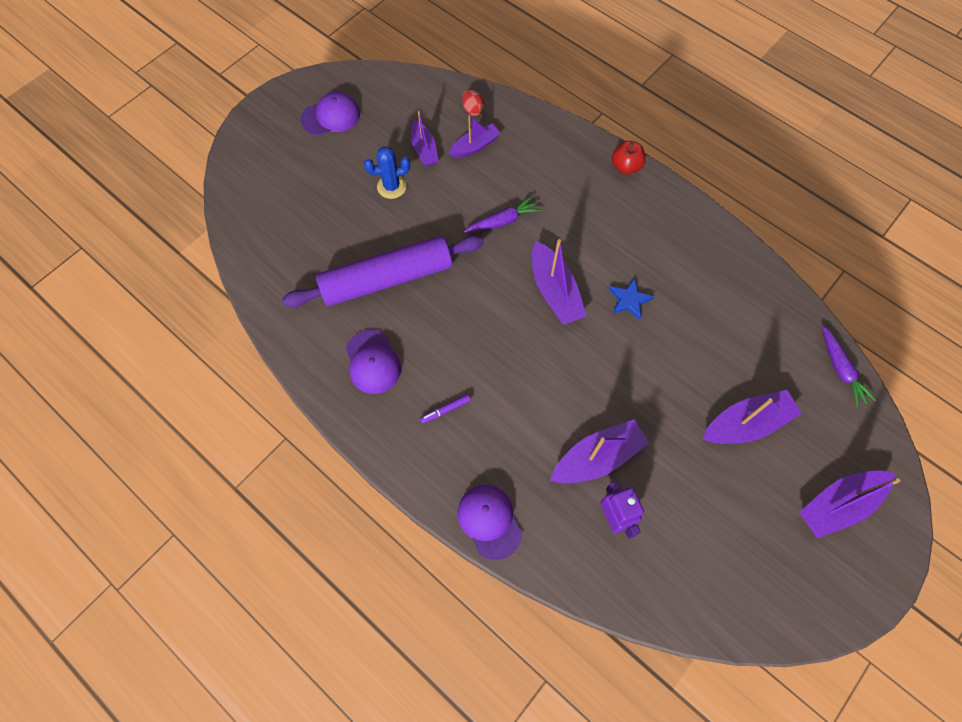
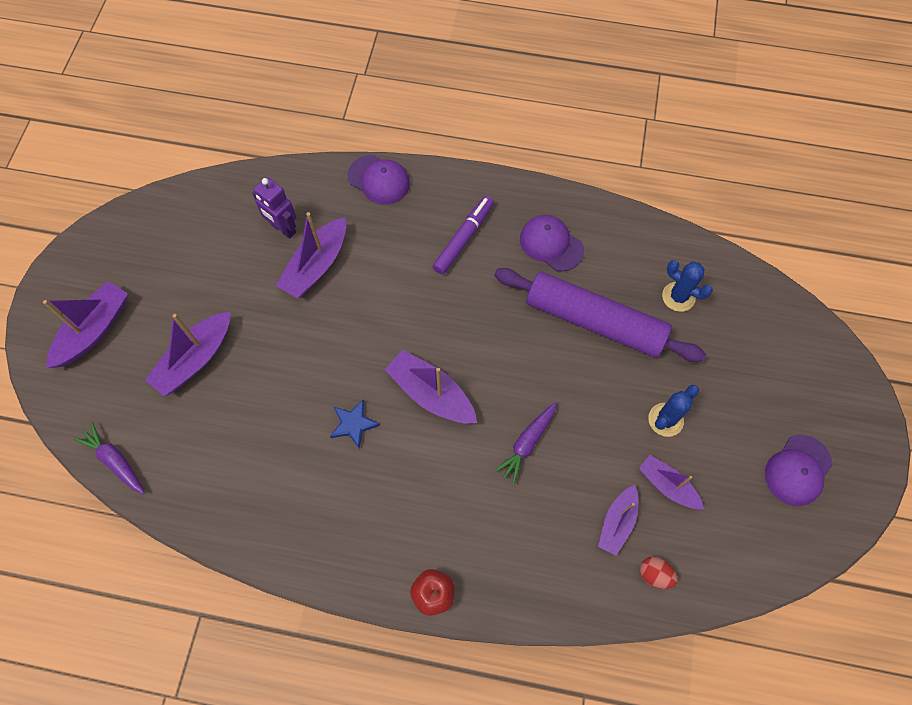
camera: 150 degrees right, 0 degrees up
purple rolling pin [282,235,484,307] -> purple rolling pin turned 75 degrees clockwise [494,268,706,362]
purple marker [420,394,471,424] -> purple marker [433,196,494,275], size x1.89
none -> blue cactus [662,260,713,312]

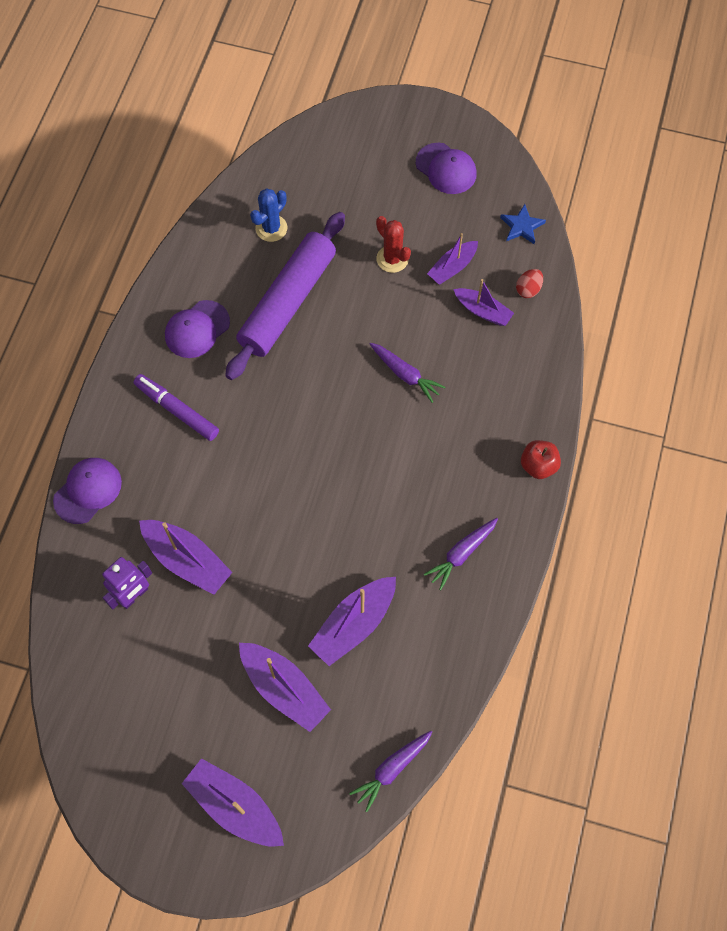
camera: 85 degrees left, 0 degrees up
blue star [330,399,380,449] -> blue star moved to [500,204,546,244]
purple boat [385,350,477,423] -> purple boat moved to [308,577,396,666]
blue cactus [648,385,699,437] -> red cactus [376,216,411,273]
none -> purple carrot [424,518,498,590]

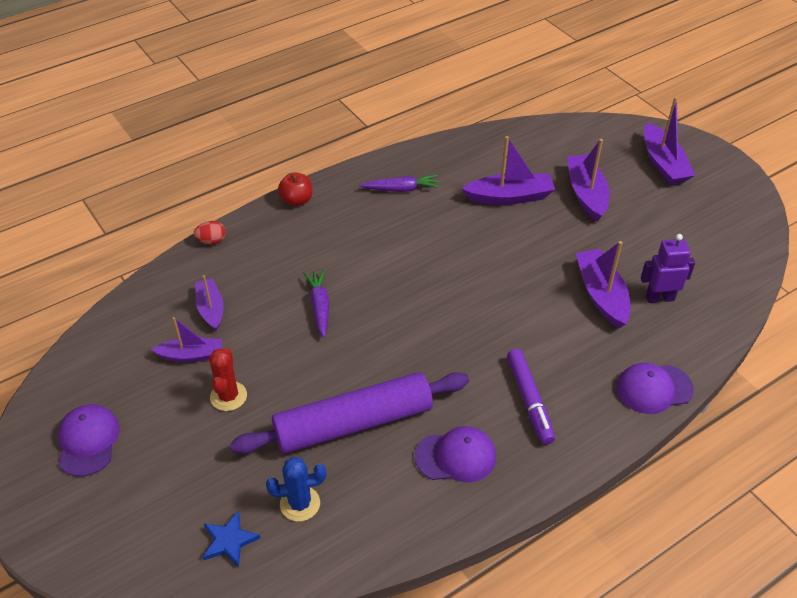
camera: 140 degrees left, 20 degrees down
purple carrot [349,731,432,812] -> none
blue star [500,204,546,244] -> blue star moved to [203,511,260,567]
red egg [516,269,543,298] -> red egg moved to [194,221,226,244]

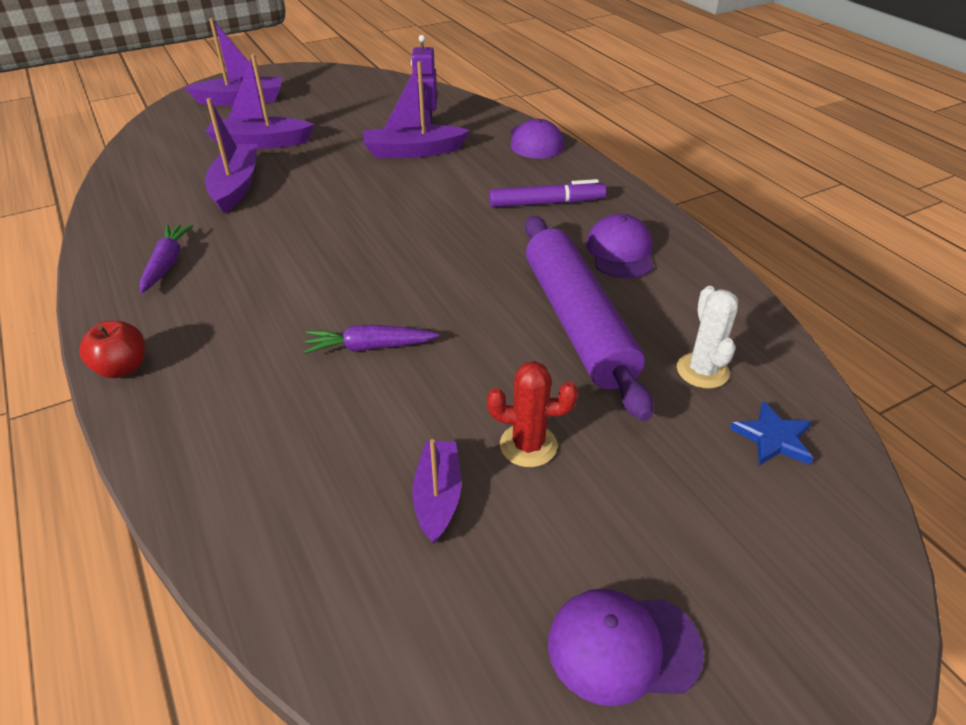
camera: 85 degrees left, 5 degrees down
red egg [194,221,226,244] -> none
purple boat [195,275,224,331] -> none
blue cactus [266,457,326,522] -> white cactus [677,286,738,388]

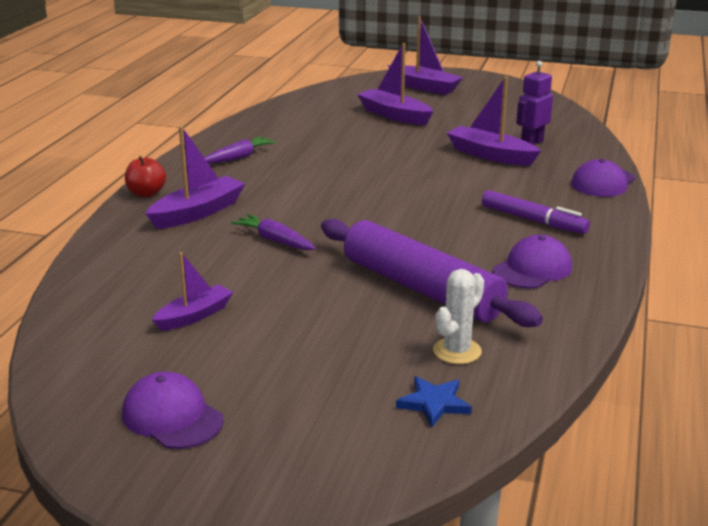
camera: 45 degrees right, 15 degrees down
purple boat [205,98,257,214] -> purple boat moved to [145,126,246,229]
red cactus [487,361,578,467] -> none
purple rolling pin [525,216,654,421] -> purple rolling pin turned 75 degrees counterclockwise [321,219,543,327]

